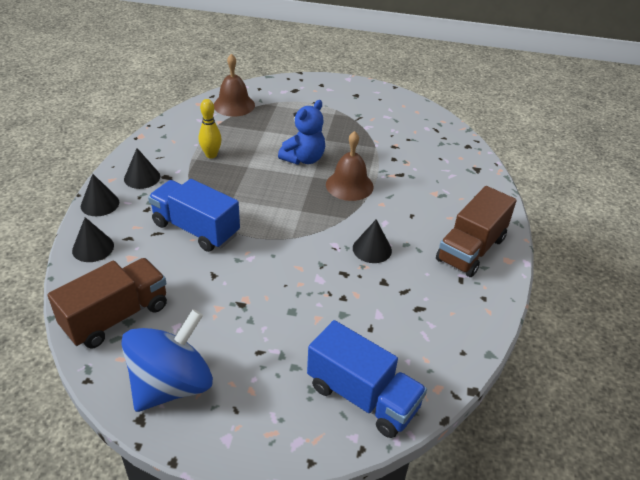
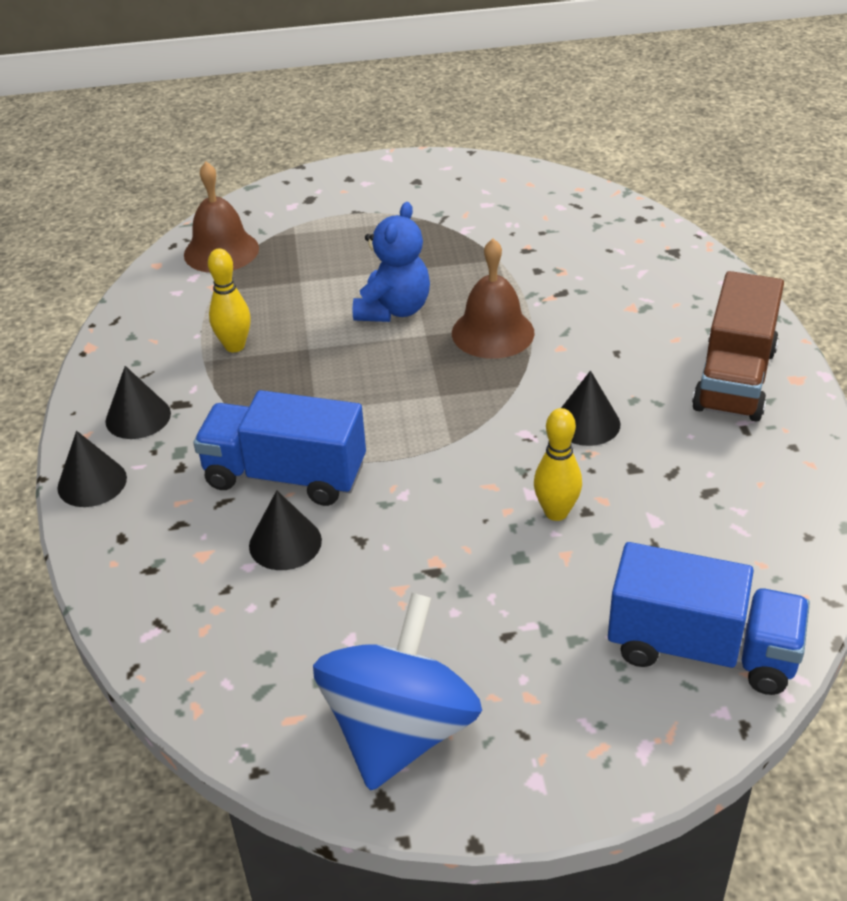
camera: 15 degrees left, 0 degrees up
brown truck [47,258,167,349] -> none
black cone [72,217,114,262] -> black cone moved to [249,490,322,570]
none -> yellow bowling pin [534,408,582,521]

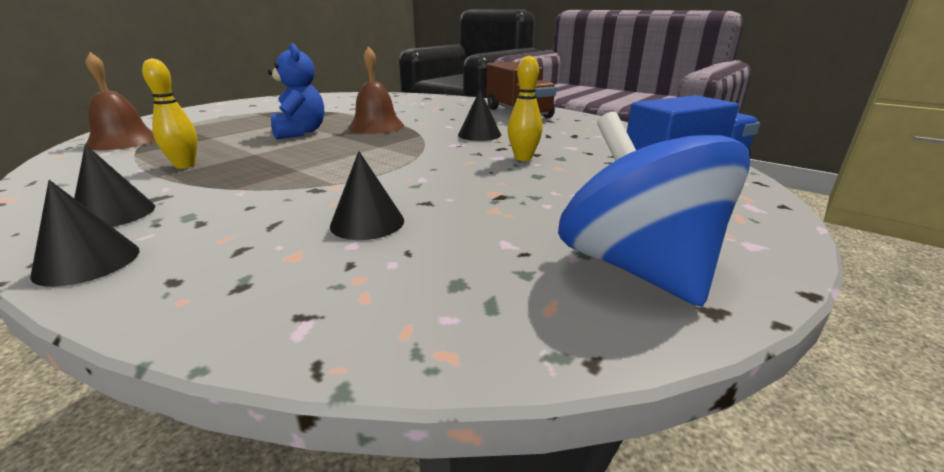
camera: 45 degrees left, 15 degrees down
blue truck [193,390,366,506] -> none

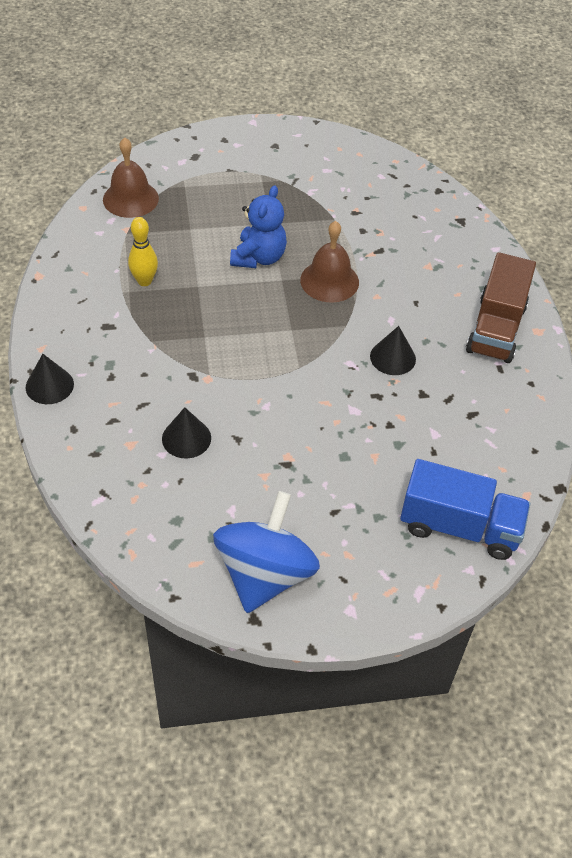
camera: 40 degrees right, 25 degrees up
black cone [74,144,155,227] -> none
yellow bowling pin [507,56,542,161] -> none

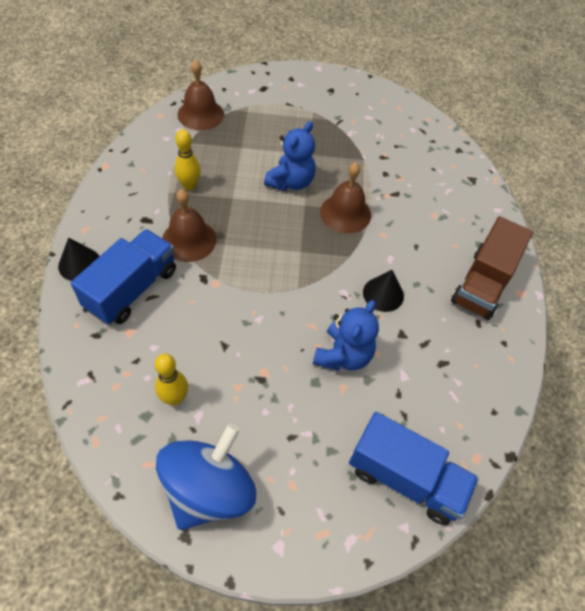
camera: 10 degrees right, 5 degrees up
black cone [162,407,211,459] -> none
none -> blue truck [71,229,176,325]
none -> yellow bowling pin [155,354,188,406]
none -> brown bell [162,189,216,262]
none -> blue teddy bear [313,300,379,371]

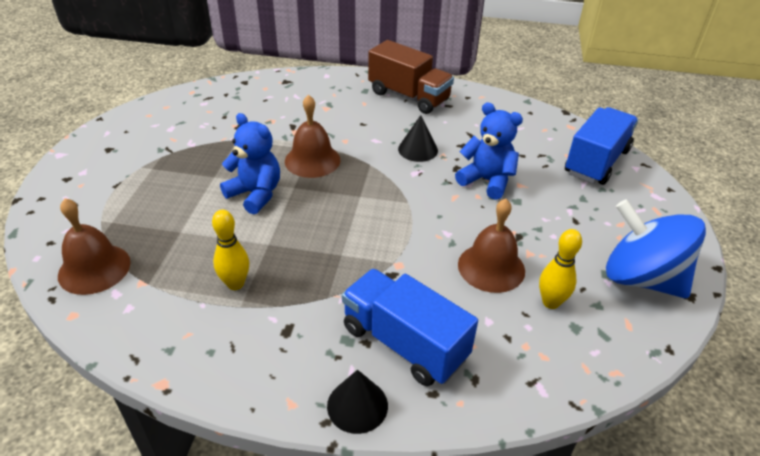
camera: 80 degrees left, 15 degrees down
brown bell [162,189,216,262] -> brown bell moved to [458,199,525,293]

